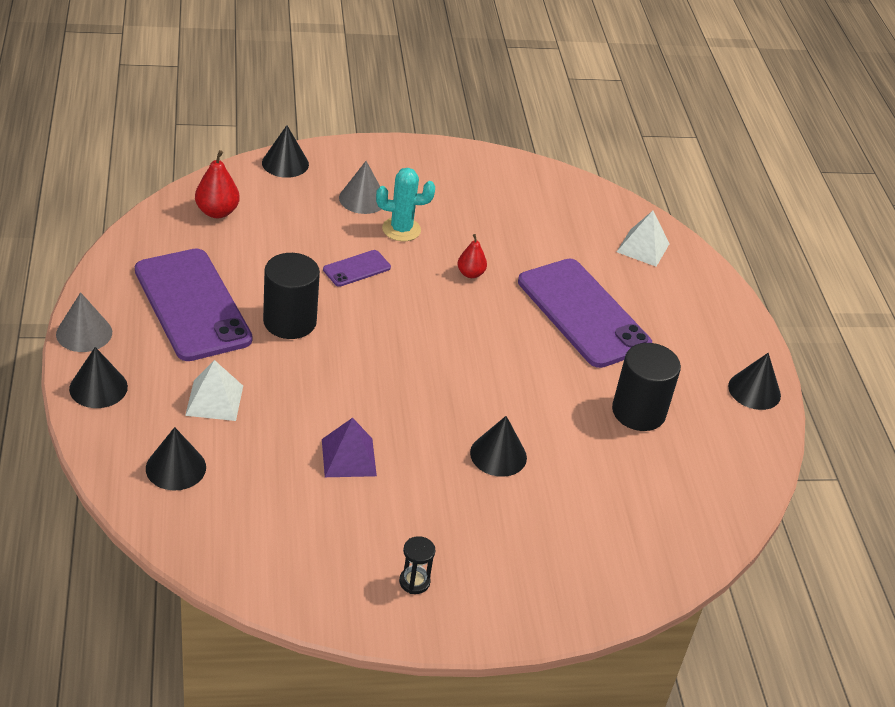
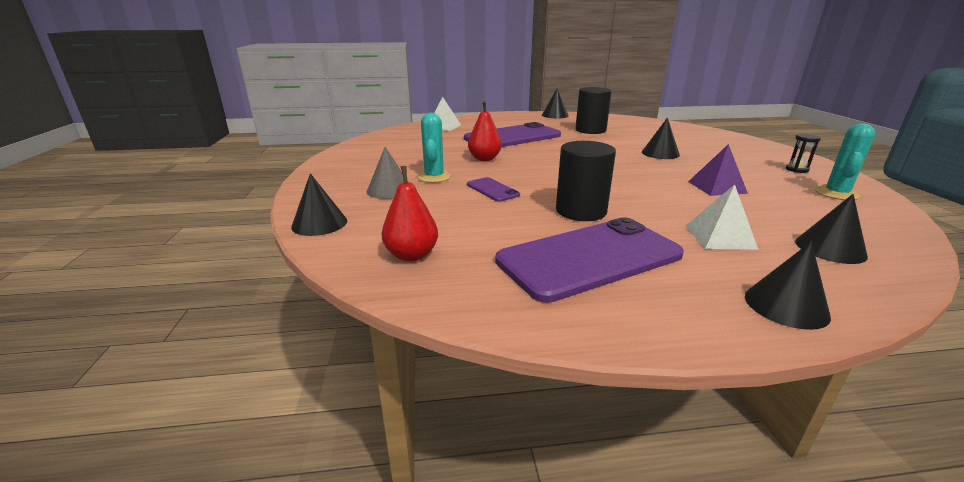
camera: 85 degrees left, 15 degrees down
grey cone [56,292,112,352] -> none
red pear [457,234,487,278] -> red pear [468,101,502,161], size x1.52
none -> turquoise cactus [815,124,875,200]

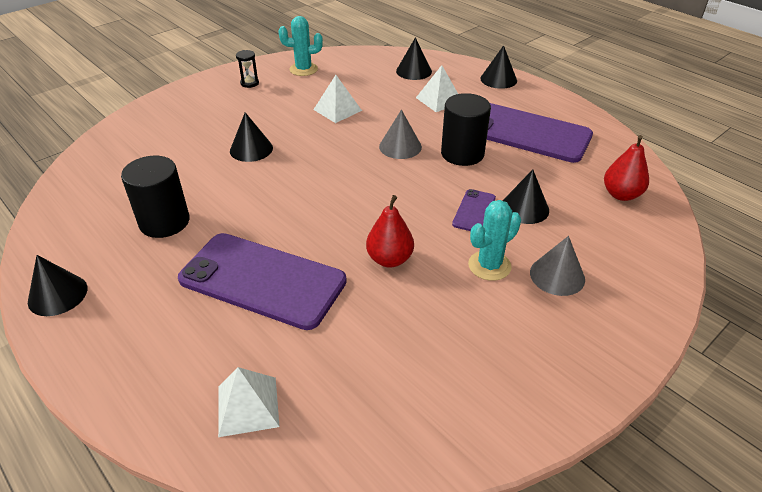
camera: 125 degrees left, 15 degrees up
black cone [291,173,347,236] -> black cone moved to [503,170,549,224]
purple pyramid [688,144,748,196] -> white pyramid [314,75,362,123]
none -> grey cone [379,110,422,159]

